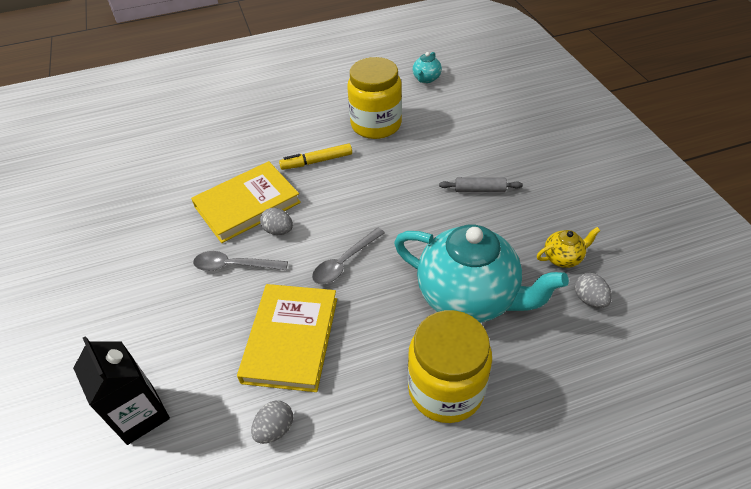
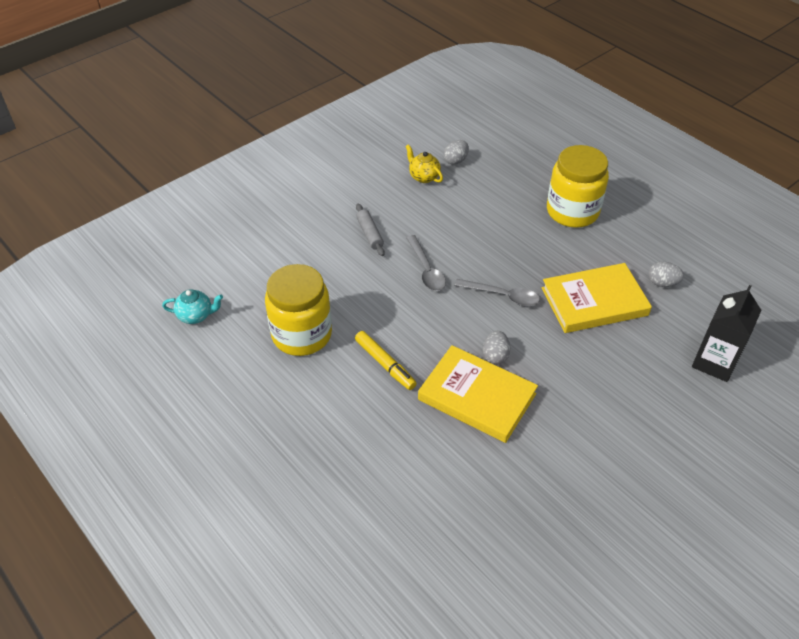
camera: 115 degrees left, 0 degrees up
grey spoon [193,251,288,271] -> grey spoon moved to [406,235,446,291]
turquoise teapot [394,225,569,323] -> none

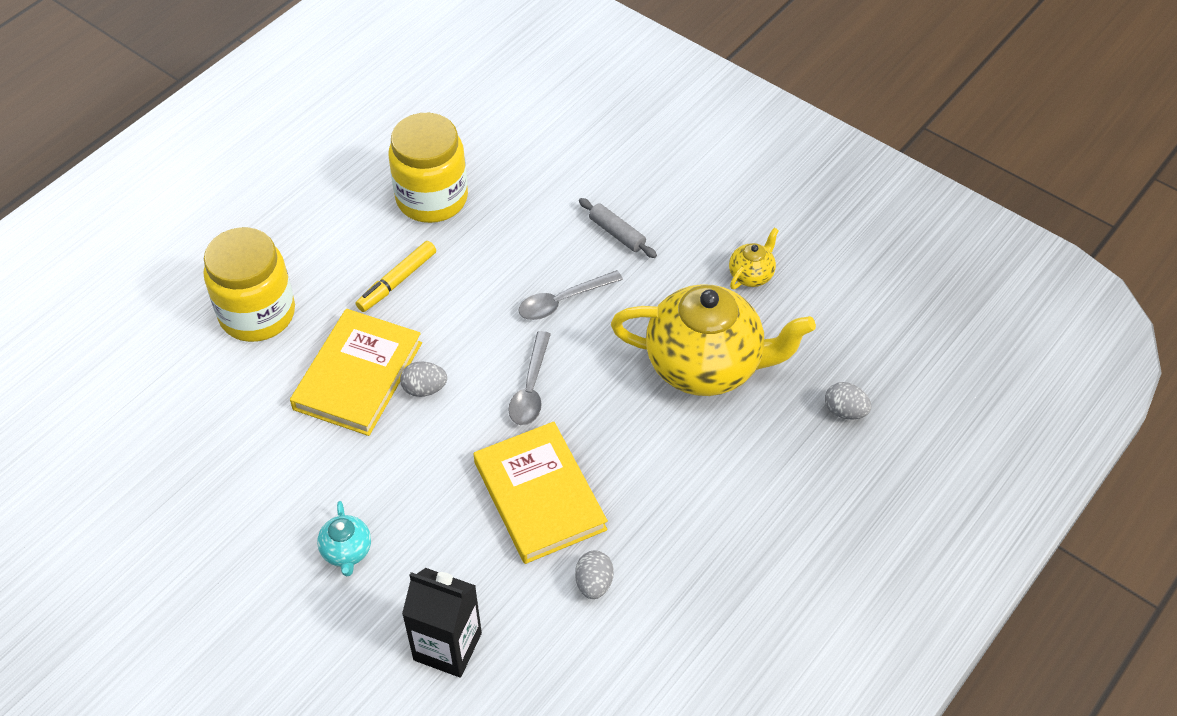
camera: 80 degrees right, 5 degrees up
turquoise teapot [162,289,223,324] -> turquoise teapot moved to [317,501,371,577]
grey rolling pin [356,204,385,256] -> grey rolling pin turned 75 degrees clockwise [579,198,657,258]
grey egg [444,140,469,165] -> grey egg moved to [825,382,871,419]
yellow jar [547,145,609,228] -> yellow jar moved to [204,227,295,342]
none -> yellow teapot [611,284,816,396]

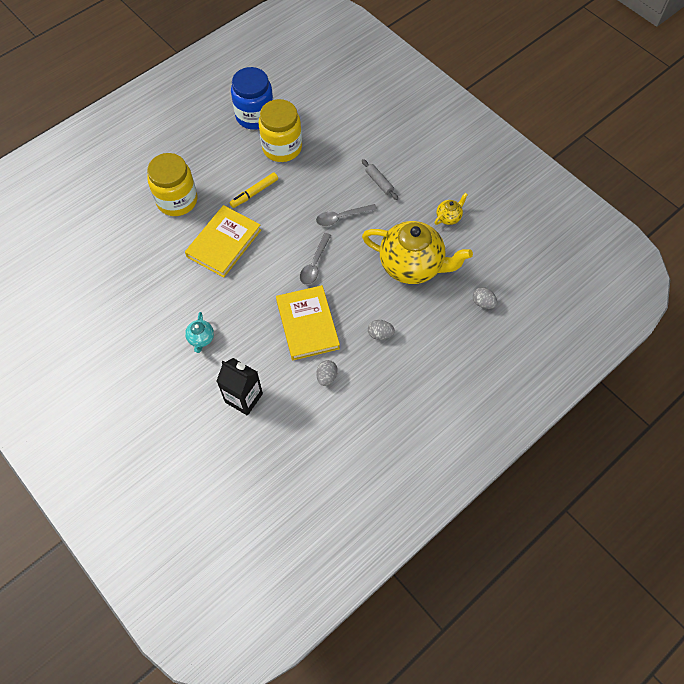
camera: 10 degrees right, 10 degrees up
grey egg [400,361,447,397] -> grey egg moved to [368,320,395,340]
none -> blue jar [231,67,273,130]

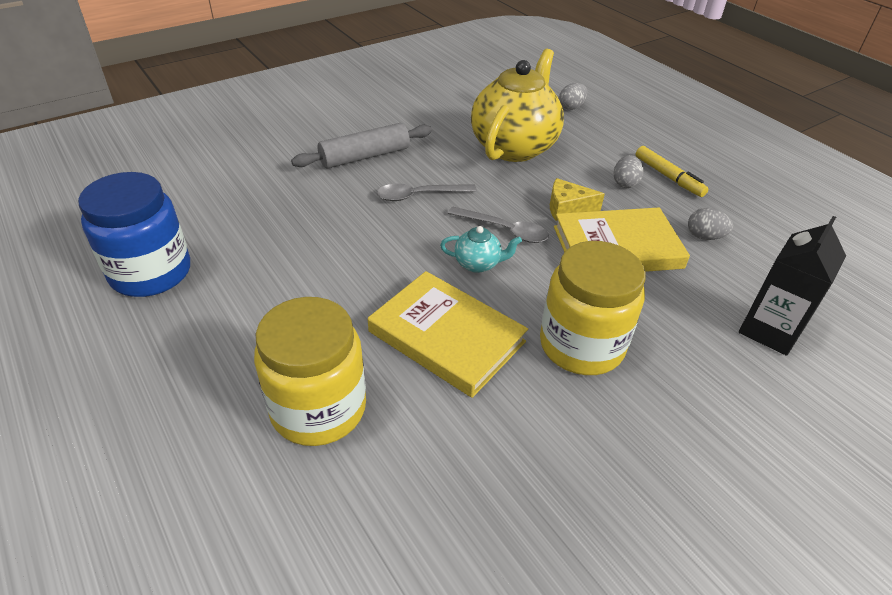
camera: 85 degrees left, 20 degrees down
turquoise teapot [185,312,214,353] -> turquoise teapot moved to [440,226,522,273]
yellow marker [229,172,278,208] -> yellow marker moved to [636,146,709,197]
yellow jar [258,99,302,162] -> yellow jar moved to [540,241,646,375]
grey spoon [316,204,377,226] -> grey spoon turned 90 degrees clockwise [377,184,477,201]
grey rolling pin [362,159,398,200] -> grey rolling pin [291,123,432,169], size x1.65
yellow teapot [435,193,468,225] -> none
none -> yellow cheese [550,178,605,221]

